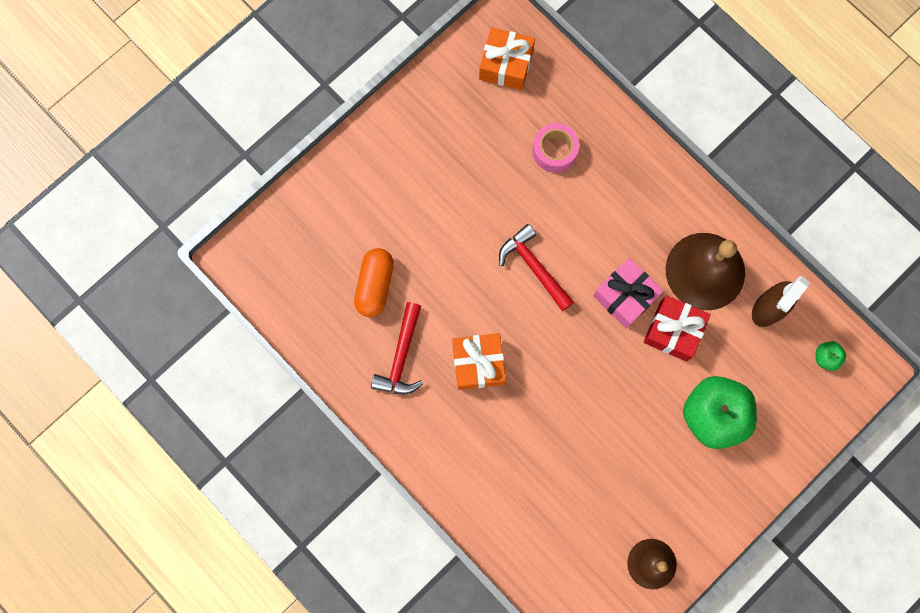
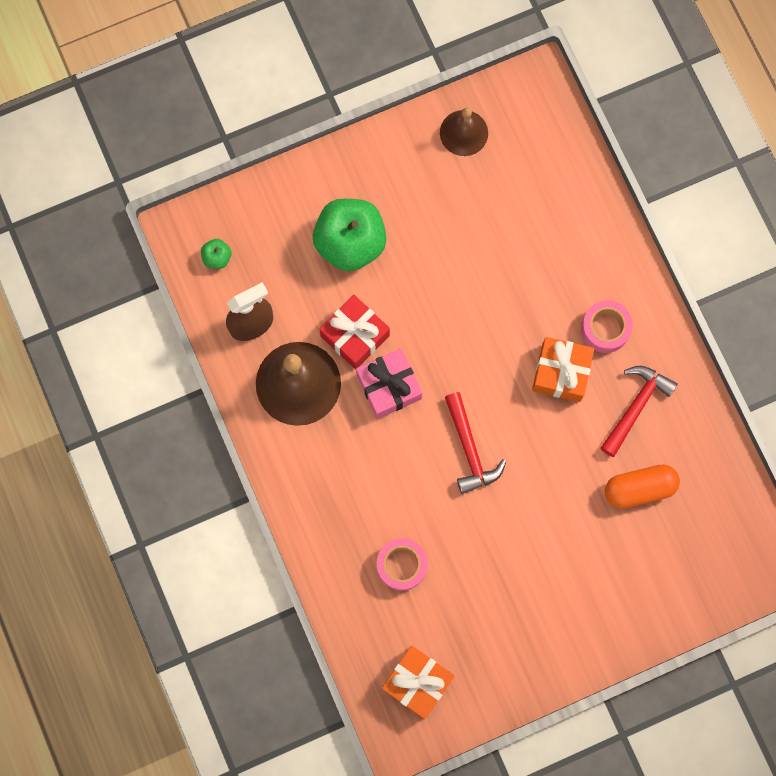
camera: 160 degrees left, 0 degrees up
orange capsule [354,248,394,317] -> orange capsule turned 45 degrees clockwise [605,464,680,509]
none -> pink tape [581,300,633,353]

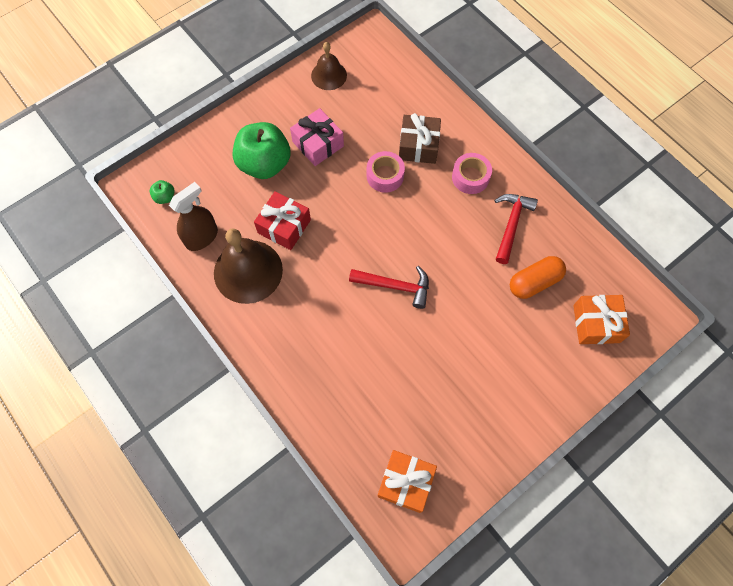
camera: 15 degrees left, 10 degrees down
pink gift [356,348,422,419] -> pink gift moved to [290,108,344,166]
pink tape [377,538,428,591] -> pink tape moved to [367,151,405,193]
red hammer [445,392,506,494] -> red hammer turned 45 degrees counterclockwise [349,266,429,309]
orange gift [532,337,594,402] -> orange gift moved to [573,295,630,344]
none -> brown gift [399,113,441,164]

